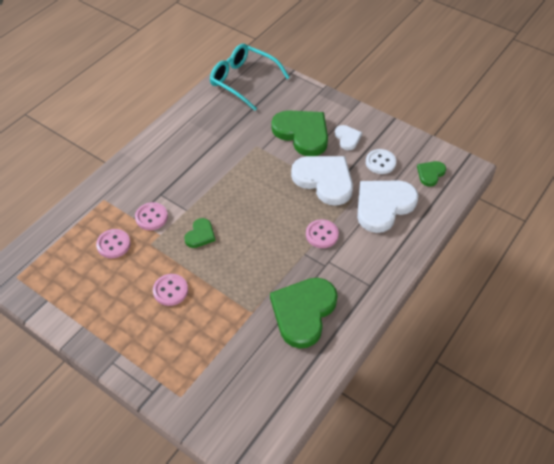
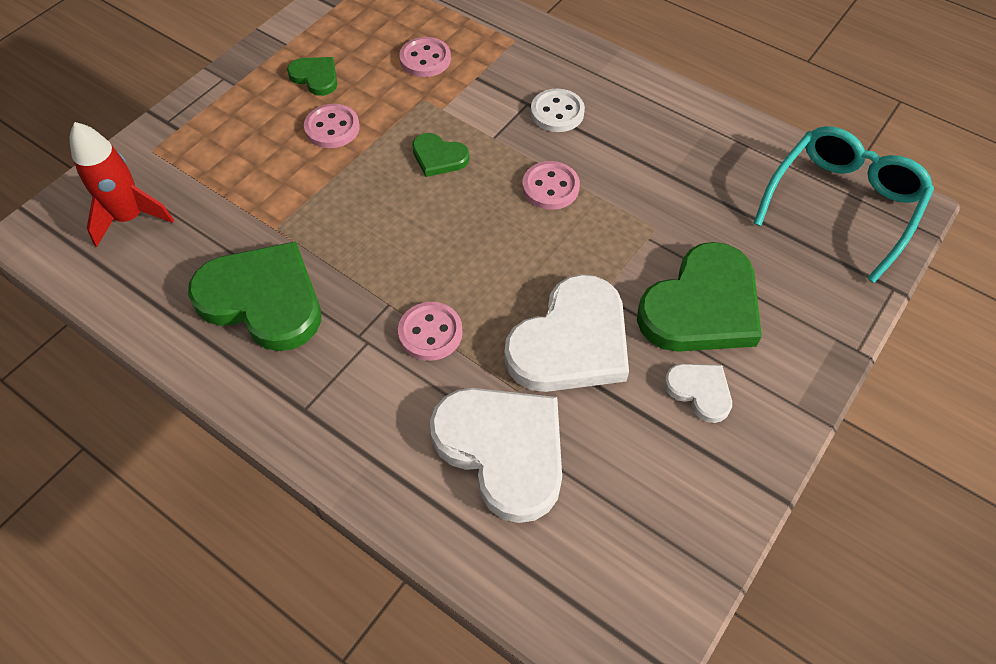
camera: 90 degrees right, 5 degrees up
pink button [135,202,168,230] -> pink button moved to [522,161,580,210]
white heart [335,125,362,150] -> white heart turned 120 degrees counterclockwise [664,364,732,423]
white button [366,149,396,174] -> white button moved to [531,89,585,132]
green heart [417,161,446,187] -> green heart moved to [287,57,337,96]
none -> red rocket [70,122,174,247]

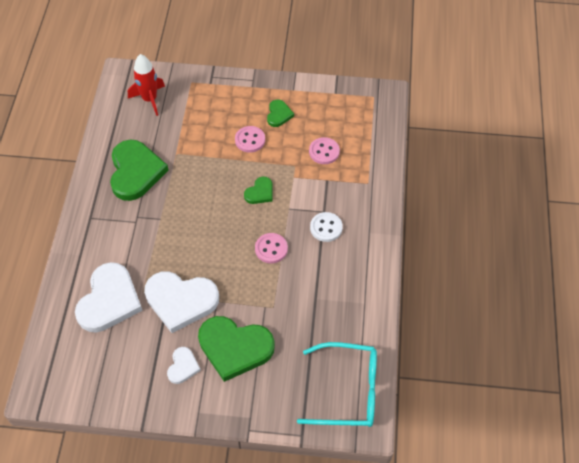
camera: 60 degrees right, 0 degrees up
pink button [398,302,463,361] -> none
green heart [412,133,469,177] -> green heart turned 135 degrees counterclockwise [244,176,273,204]

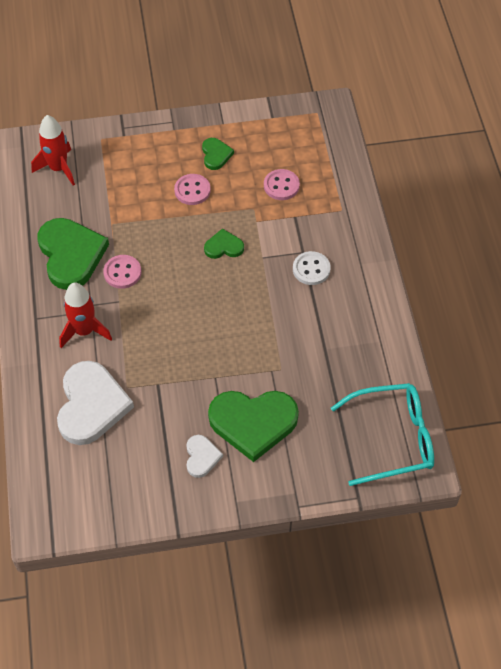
camera: 15 degrees left, 0 degrees up
white heart [144,271,219,333] -> none
green heart [244,176,273,204] -> green heart turned 120 degrees counterclockwise [204,228,244,259]
pink button [255,233,288,263] -> pink button moved to [103,255,141,289]
none -> red rocket [59,282,112,348]

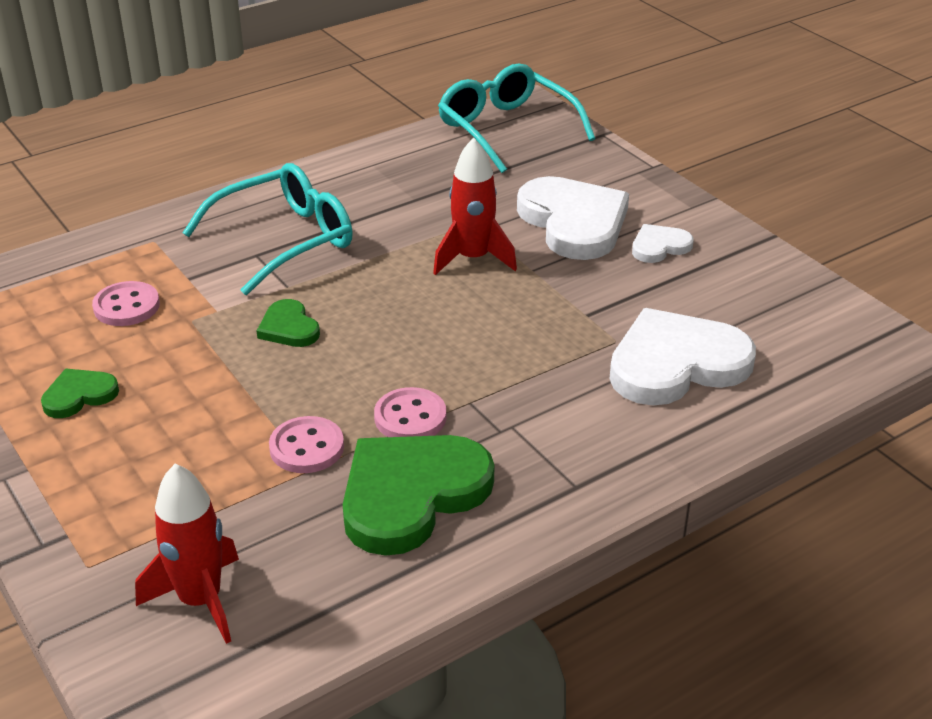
camera: 115 degrees left, 20 degrees down
red rocket [59,282,112,348] -> red rocket moved to [433,138,517,275]
pink button [174,174,211,205] -> pink button moved to [269,416,344,473]
green heart [208,391,299,462] -> white heart [517,176,629,260]
white button [293,251,331,285] -> turquoise glasses [182,163,353,295]

